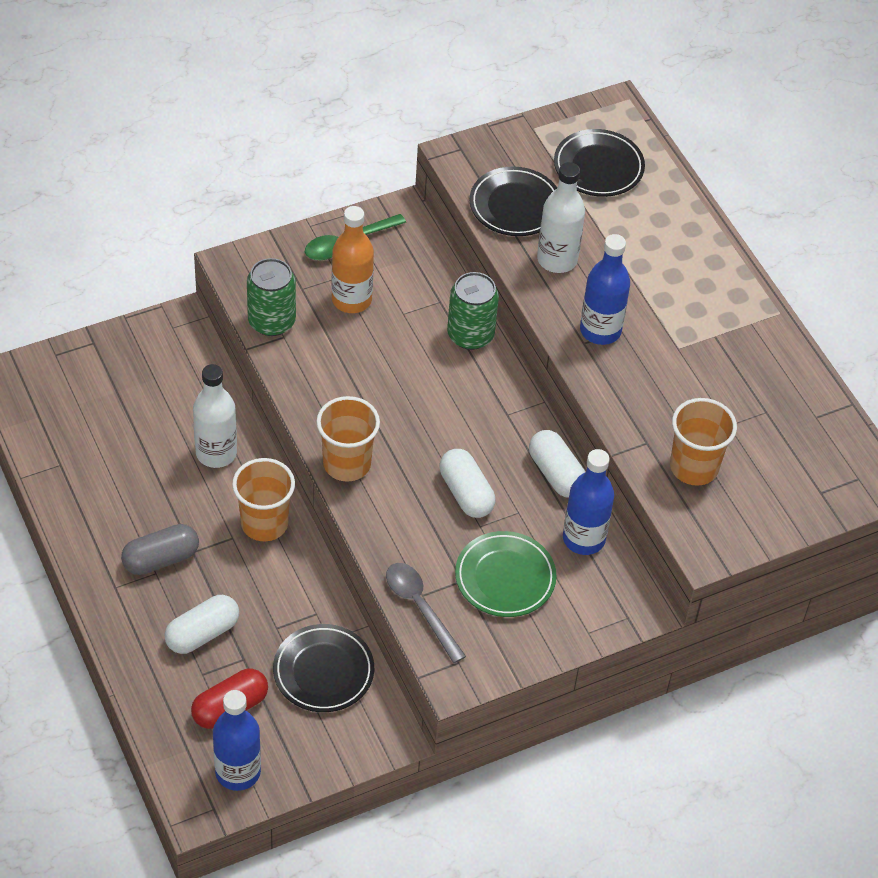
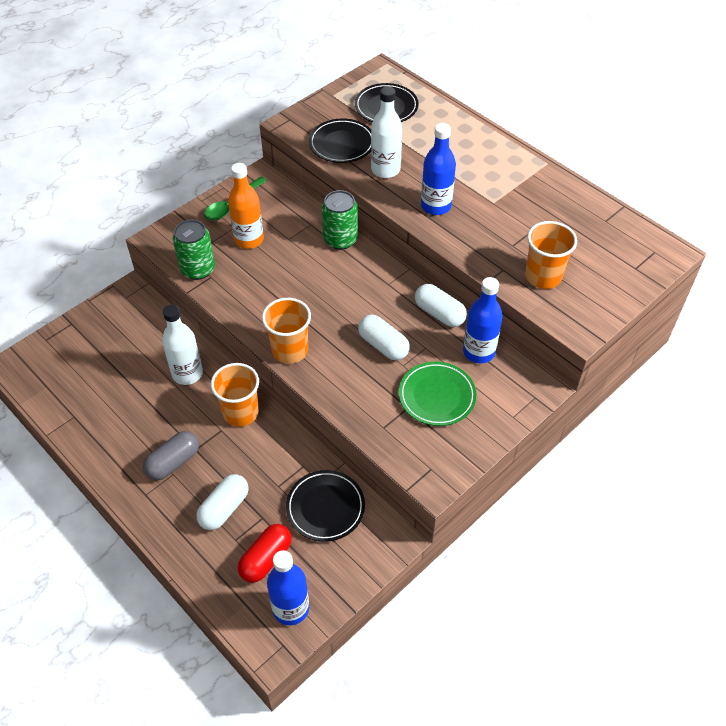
camera: 15 degrees left, 0 degrees up
grey spoon [386,563,466,663] -> none

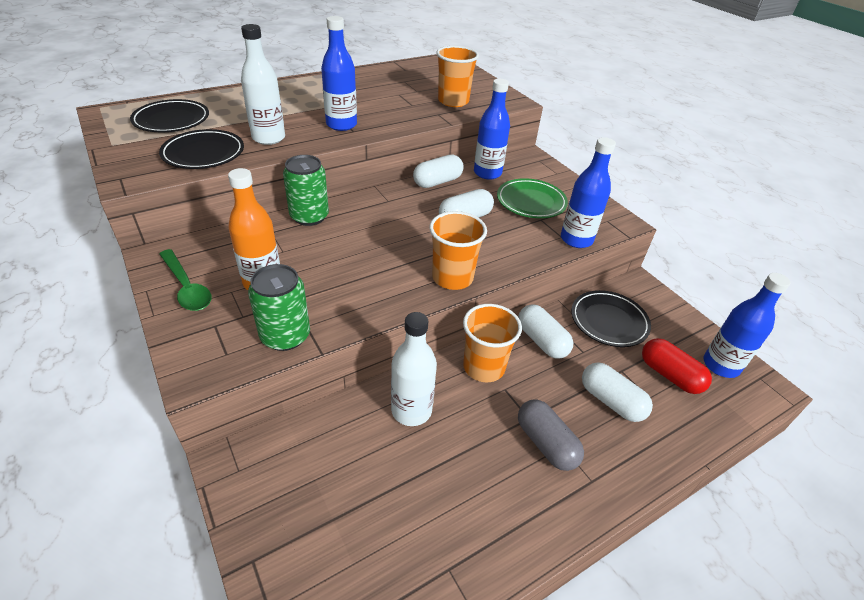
camera: 80 degrees left, 10 degrees down
none -> white capsule [518,304,573,359]
none -> blue bottle [561,137,616,248]

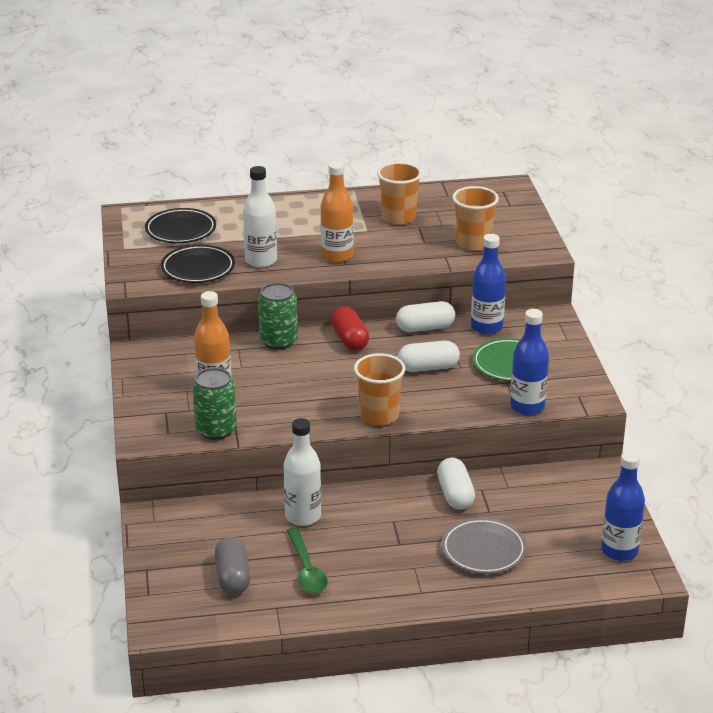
camera: 25 degrees right, 10 degrees down
green spoon [159,249,211,311] -> green spoon moved to [287,528,328,593]
blue bottle [321,16,357,131] -> orange bottle [321,161,353,263]
orange cup [463,304,522,382] -> orange cup moved to [377,162,422,225]
grey capsule [518,400,584,471] -> grey capsule moved to [214,537,250,595]
black plate [571,290,651,347] -> none
white capsule [582,362,653,422] -> grey plate [441,518,527,574]
red capsule [642,338,712,394] -> red capsule moved to [331,306,369,351]

